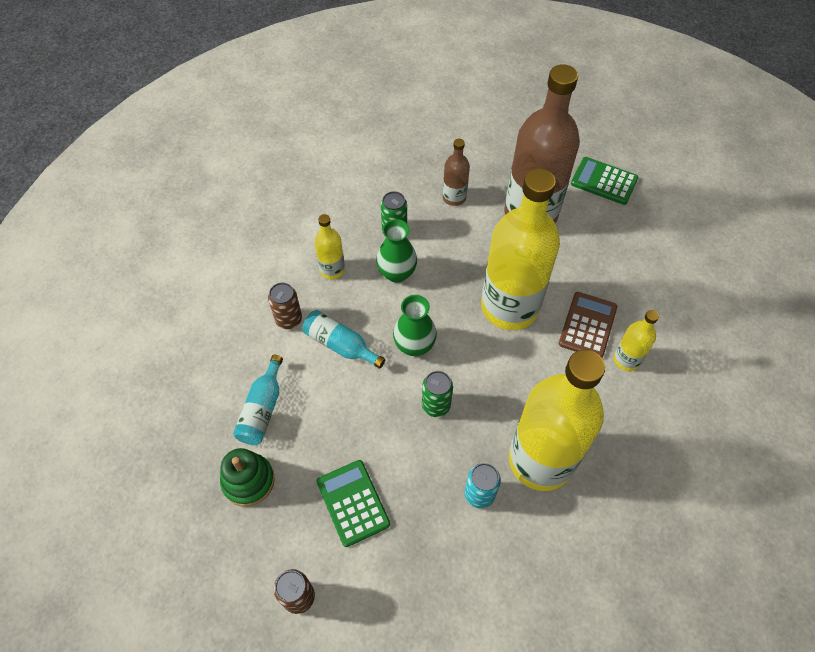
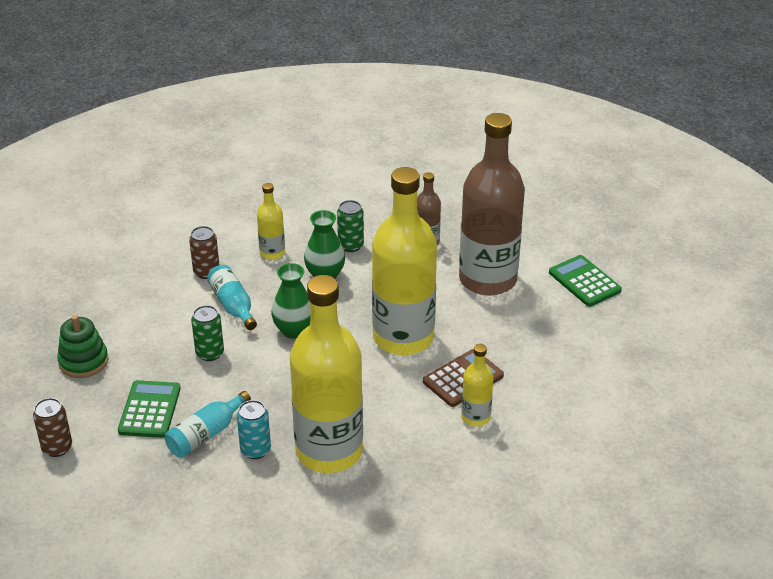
camera: 30 degrees right, 20 degrees down
turquoise bottle [233,355,283,445] -> turquoise bottle moved to [165,391,251,458]
green can [422,371,453,417] -> green can moved to [191,305,224,361]

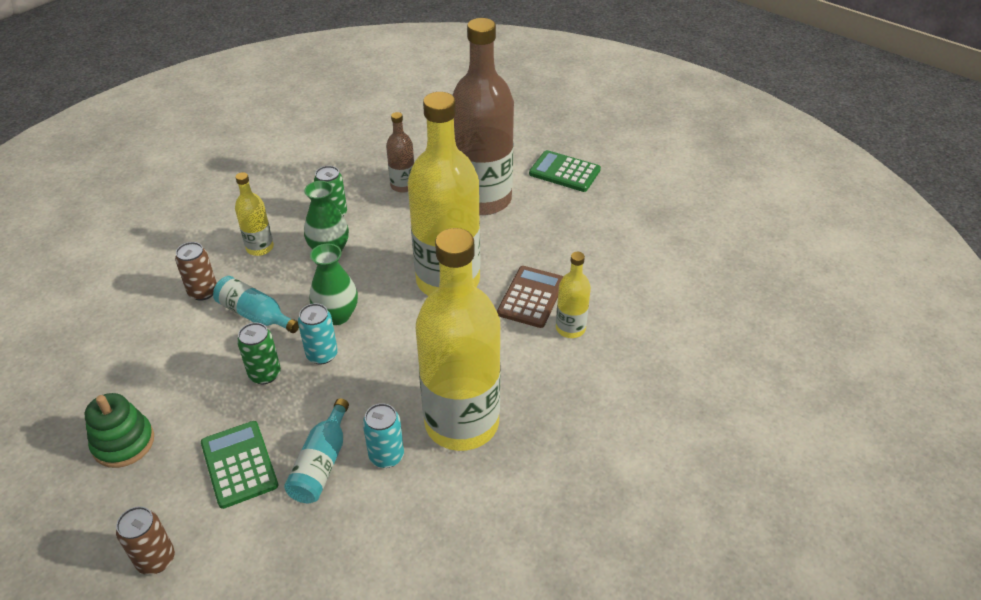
camera: 30 degrees left, 5 degrees up
none -> turquoise can [298,303,338,365]

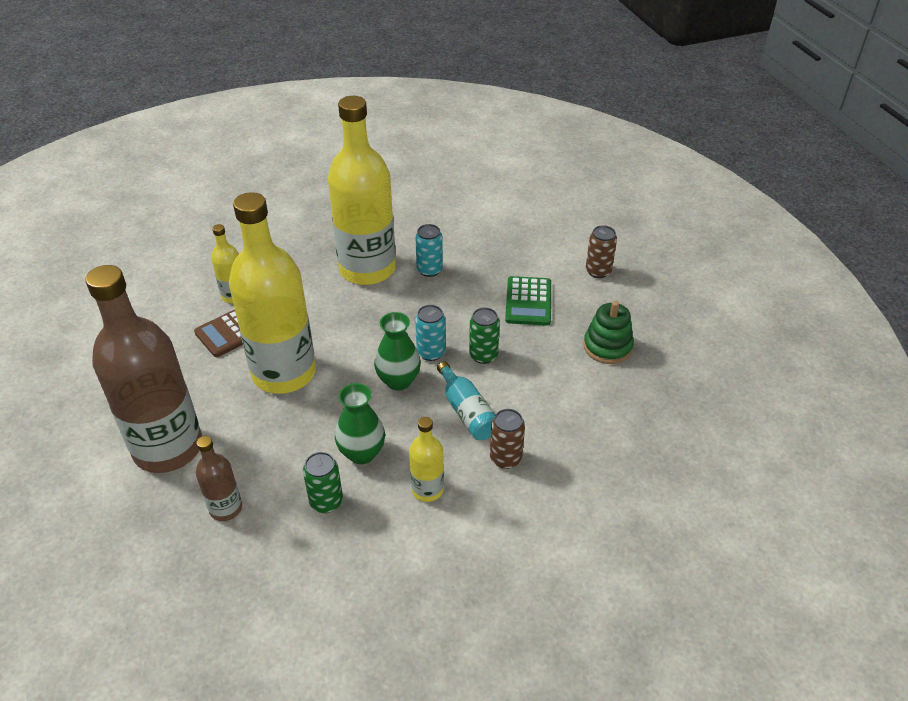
camera: 150 degrees left, 0 degrees up
turquoise bottle [284,398,349,503] -> none
green calculator [529,150,601,192] -> none

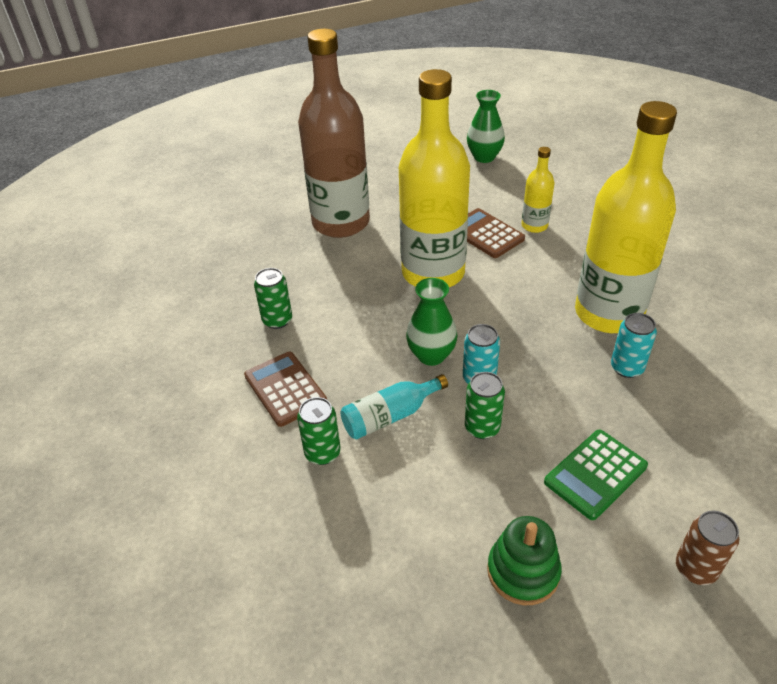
camera: 90 degrees right, 0 degrees up
brown bottle [196,436,242,521] -> none
green vase [335,383,385,464] -> green vase moved to [467,90,505,163]
yellow bottle [409,417,444,502] -> brown calculator [244,352,327,427]
brown can [490,409,525,469] -> green can [297,397,341,465]
green calculator [505,276,551,326] -> green calculator turned 45 degrees counterclockwise [544,429,648,520]

